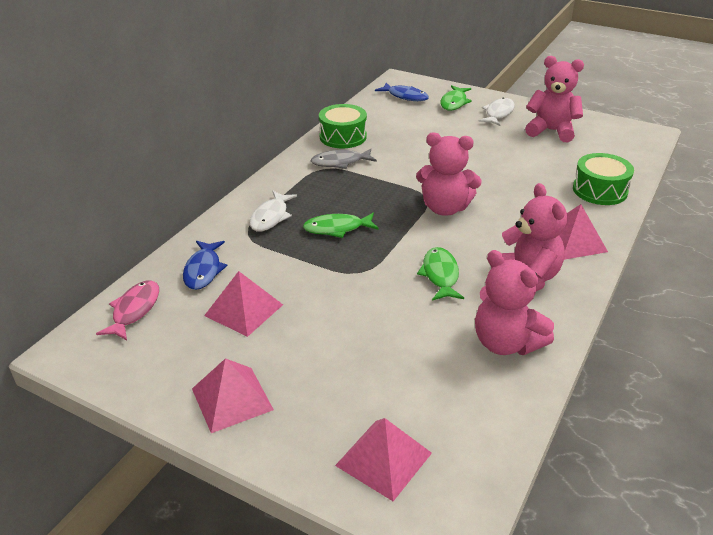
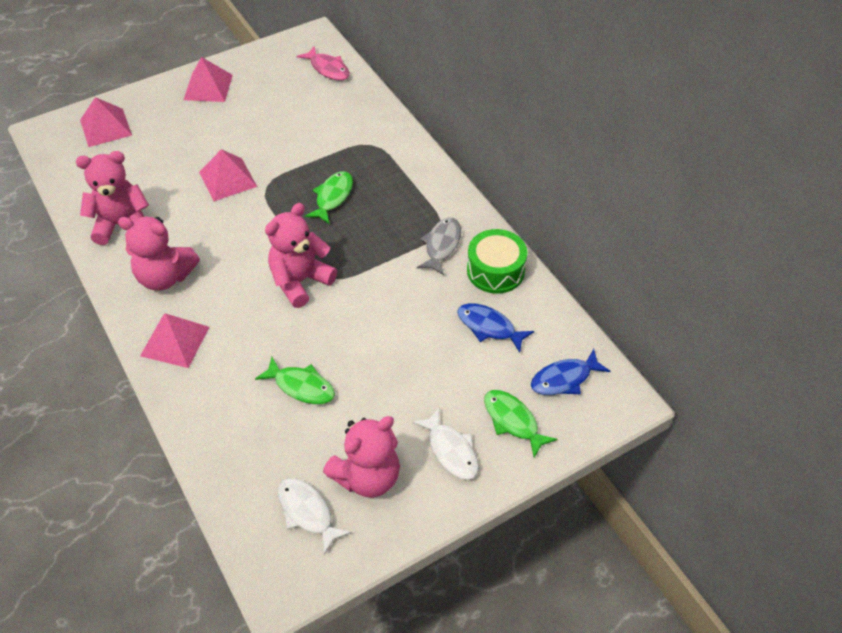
camera: 120 degrees right, 15 degrees up
blue fish [183,240,228,290] -> blue fish moved to [457,303,534,353]
pink pyramid [204,271,283,337] -> pink pyramid moved to [199,149,257,201]
white fish [249,191,297,231] -> white fish moved to [277,478,352,555]
green fish [417,247,464,301] -> green fish moved to [255,357,335,404]
green drum [573,153,634,205] -> none

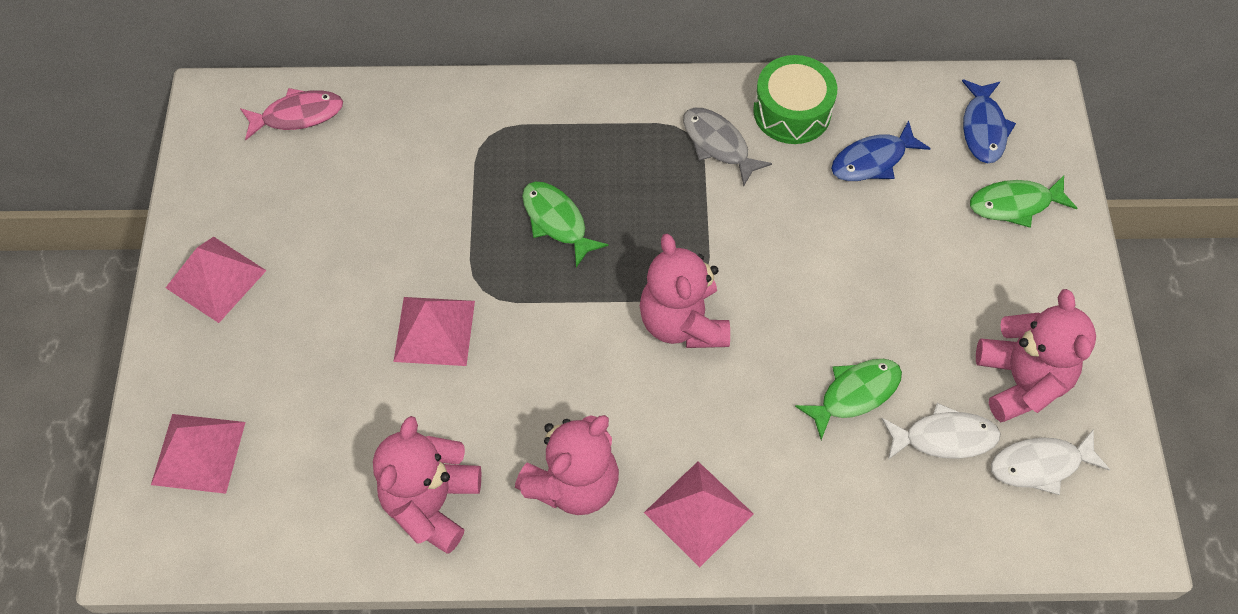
camera: 60 degrees left, 10 degrees up
white fish [412,408,479,480] -> white fish moved to [882,403,1001,460]

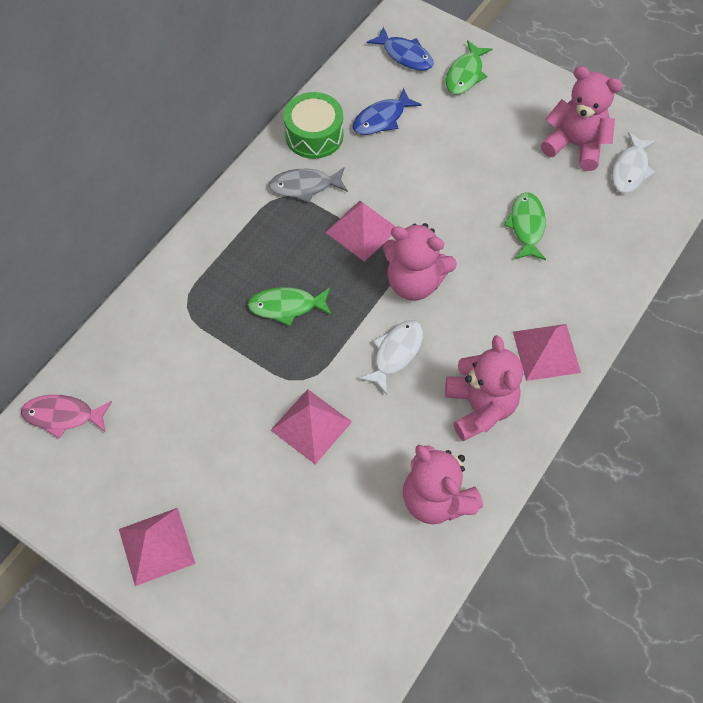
camera: 55 degrees left, 0 degrees up
pink pyramid [151,414,245,494] -> pink pyramid moved to [325,201,396,262]
pink fish [240,88,343,140] -> pink fish turned 105 degrees counterclockwise [21,395,112,439]
blue fish [831,120,931,181] -> blue fish turned 45 degrees clockwise [353,88,422,135]
white fish [882,403,1001,460] -> white fish moved to [359,320,423,395]

